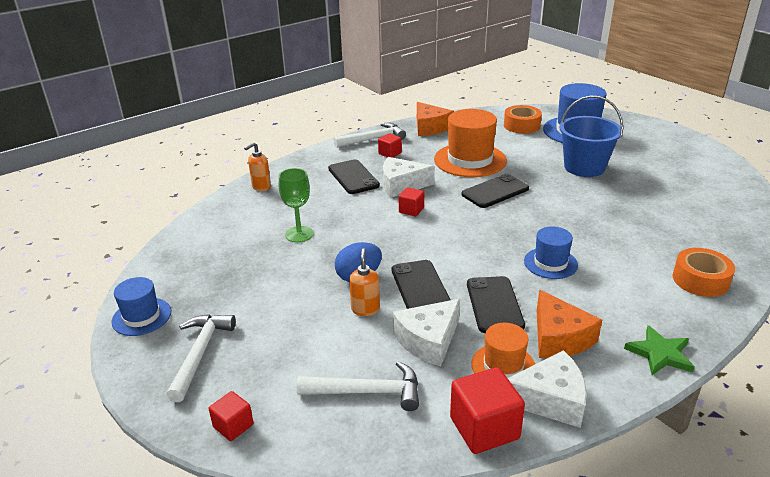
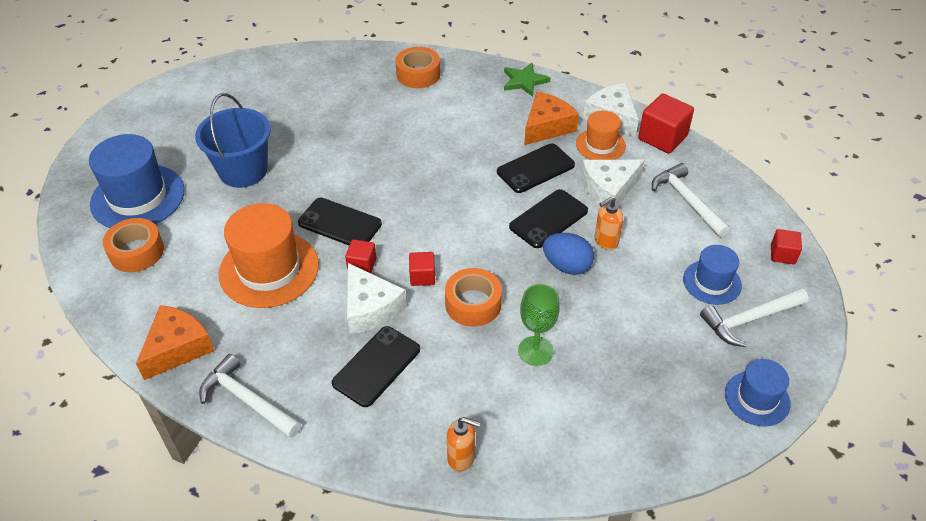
camera: 120 degrees left, 15 degrees up
red cube [378,133,402,158] -> red cube moved to [345,239,377,273]
white cheese [393,299,460,366] -> white cheese turned 135 degrees clockwise [581,160,644,206]
blue hat [524,226,578,279] -> blue hat moved to [683,245,742,305]
none -> orange tape [445,268,502,327]

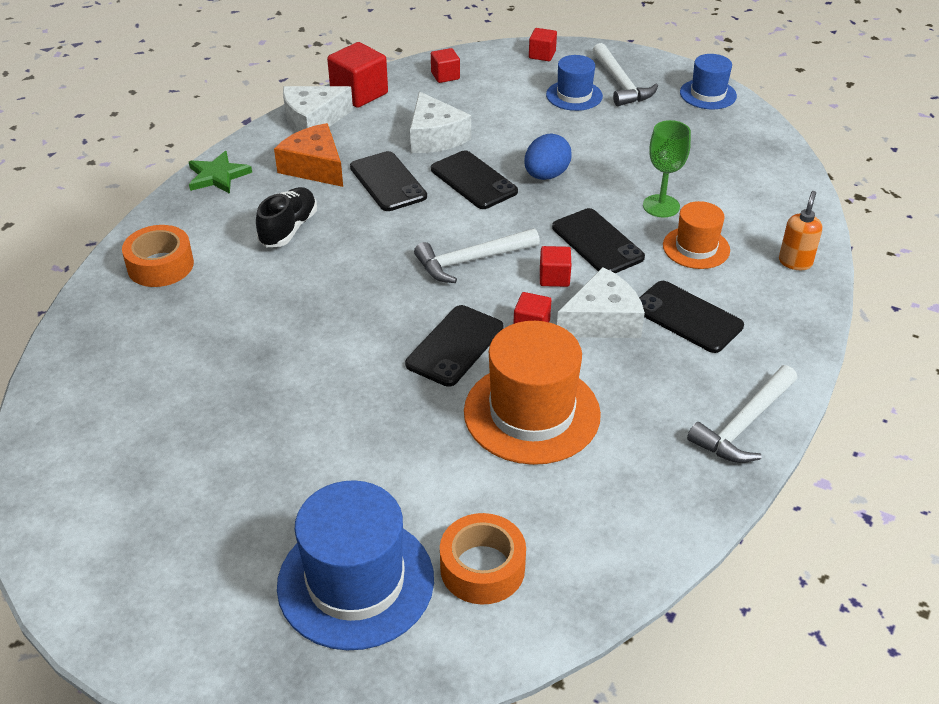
camera: 85 degrees left, 5 degrees down
orange cheese [136,305,214,380] -> none
blue bucket [195,93,271,188] -> none
orange tape [445,268,502,327] -> black phone [552,208,645,273]
orange hat [576,111,626,160] -> orange hat moved to [663,201,730,269]
orange soap dispenser [595,196,623,250] -> none
white hammer [652,163,730,237] -> white hammer moved to [414,228,540,283]
none -> black shoe [256,187,317,247]
none -> red cube [431,48,460,83]

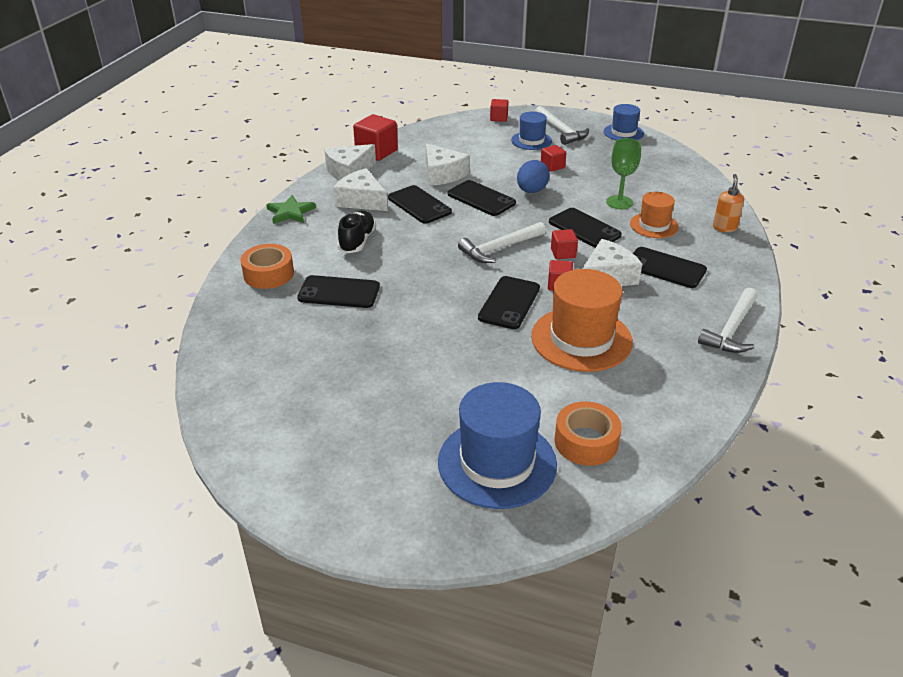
camera: 10 degrees left, 5 degrees down
orange cheese [274,123,343,187] -> white cheese [333,168,388,211]
red cube [431,48,460,83] -> red cube moved to [541,145,566,172]
none -> black phone [297,275,380,308]

